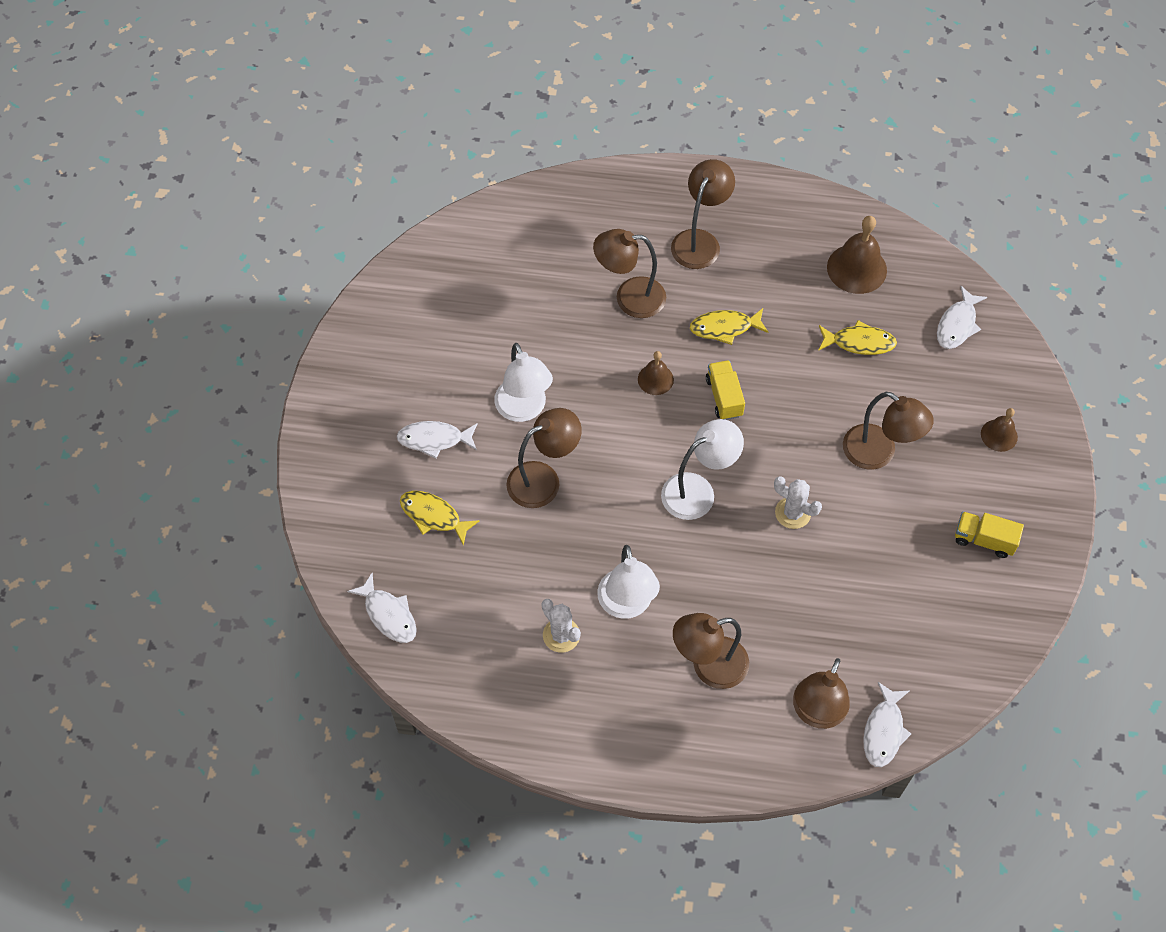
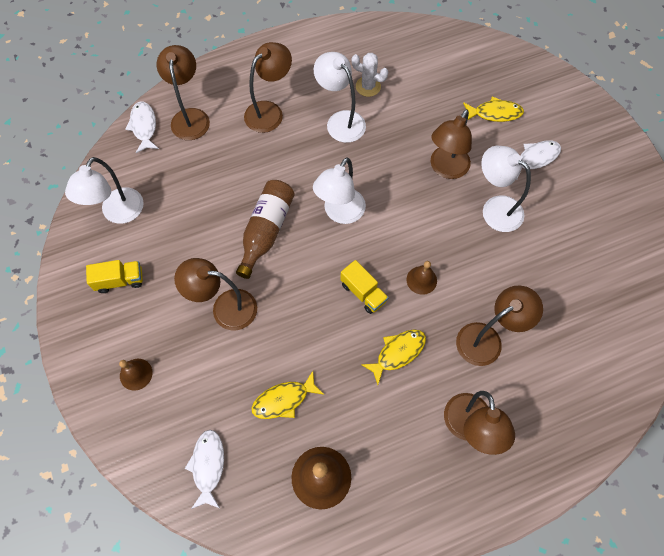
camera: 150 degrees right, 5 degrees up
white fish [347,573,417,643] -> none
white cactus [774,476,822,529] -> brown bottle [236,180,295,279]
none -> white lamp [65,157,144,224]

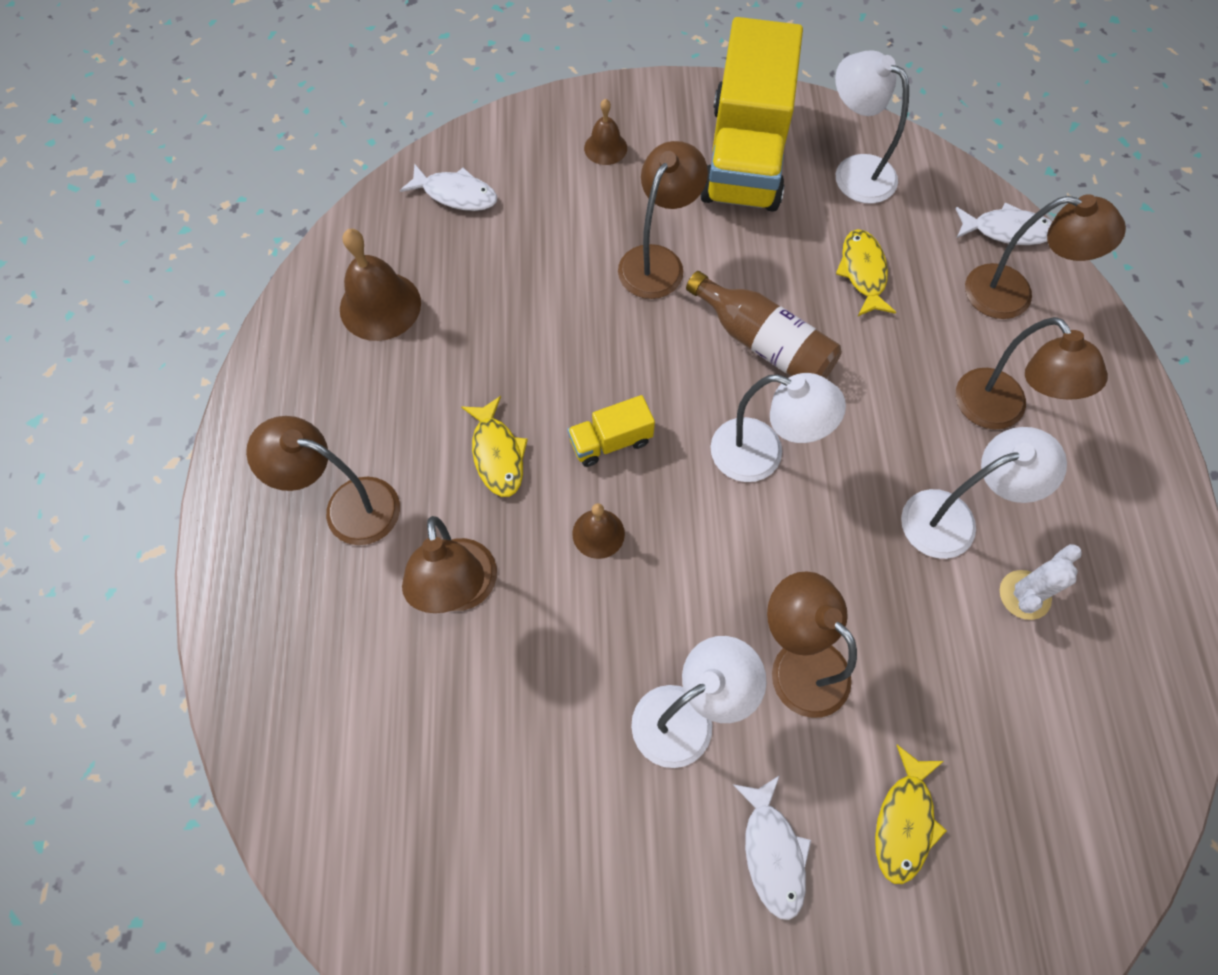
camera: 110 degrees right, 0 degrees up
yellow truck [86,260,143,293] -> yellow truck [701,17,803,212], size x2.37
yellow fish [252,371,324,419] -> yellow fish moved to [836,229,896,317]
white lamp [313,157,366,224] -> white lamp turned 150 degrees clockwise [710,373,846,482]

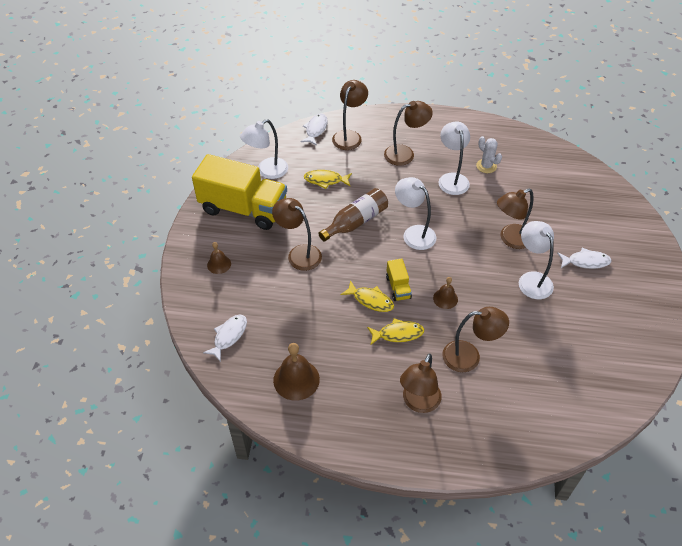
camera: 80 degrees left, 15 degrees down
white lamp [710,373,846,482] -> white lamp turned 75 degrees counterclockwise [395,177,436,250]
yellow fish [875,745,947,884] -> yellow fish moved to [341,280,394,312]

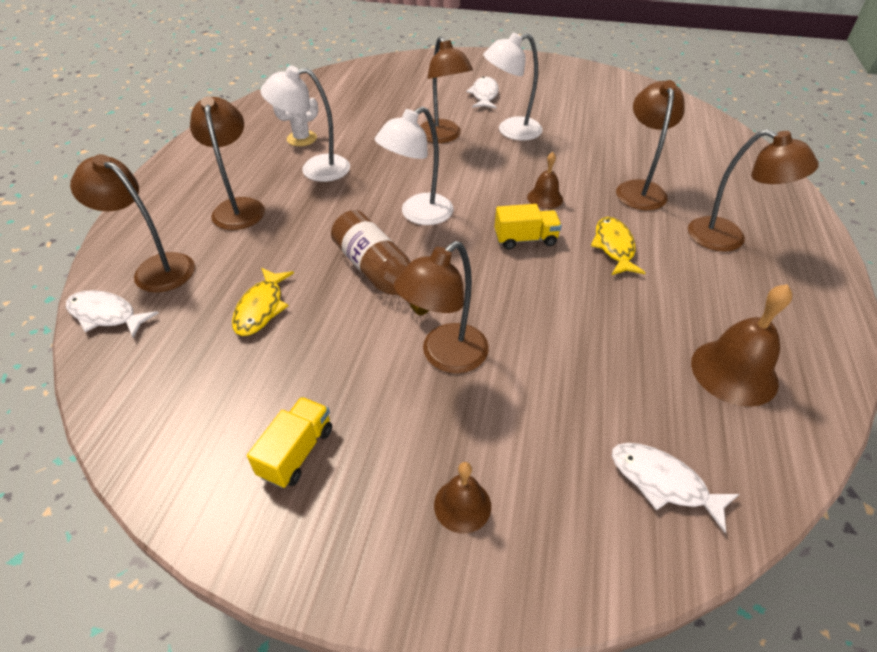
camera: 85 degrees left, 5 degrees down
yellow truck [192,154,287,230] -> yellow truck [247,397,332,488], size x0.42
white lamp [240,119,288,179] -> none
yellow fish [341,280,394,312] -> none

